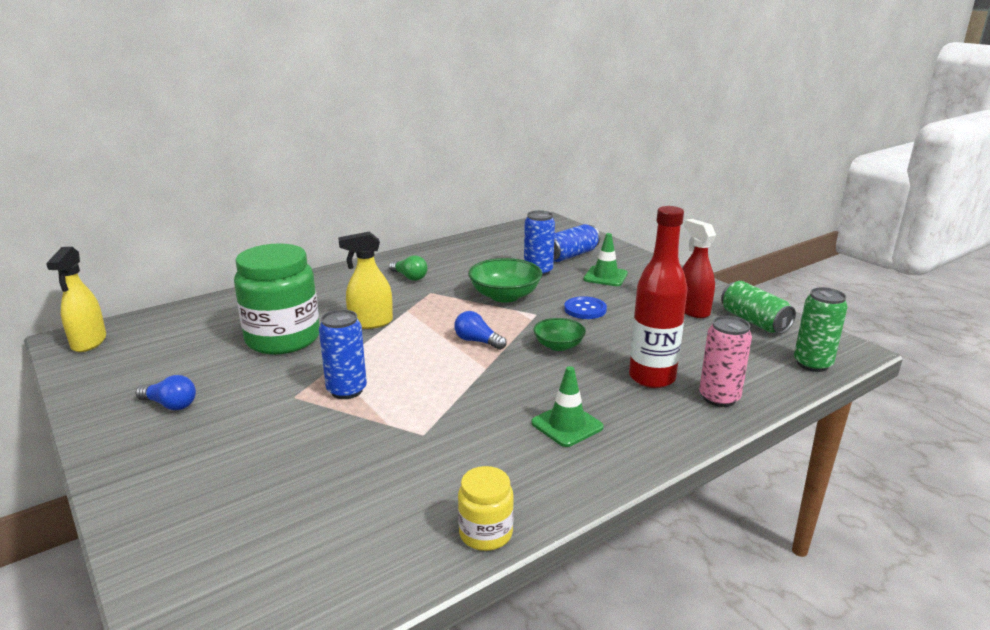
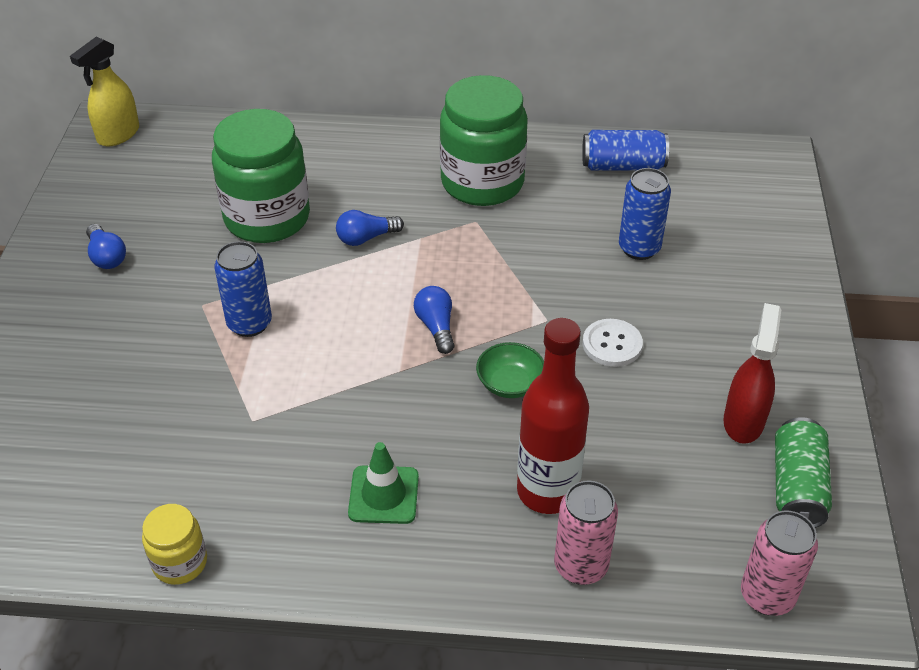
camera: 40 degrees right, 20 degrees up
yellow spray bottle [338,232,393,329] -> blue light bulb [336,210,404,246]
green light bulb [389,255,428,281] -> green jar [440,75,528,206]
green bowl [468,258,542,303] -> none
blue can [554,224,600,262] -> blue can moved to [582,130,669,171]
blue button [564,296,607,319] -> white button [583,319,643,367]
green traffic cone [583,233,628,286] -> none
green can [794,287,848,372] -> pink can [741,510,818,616]

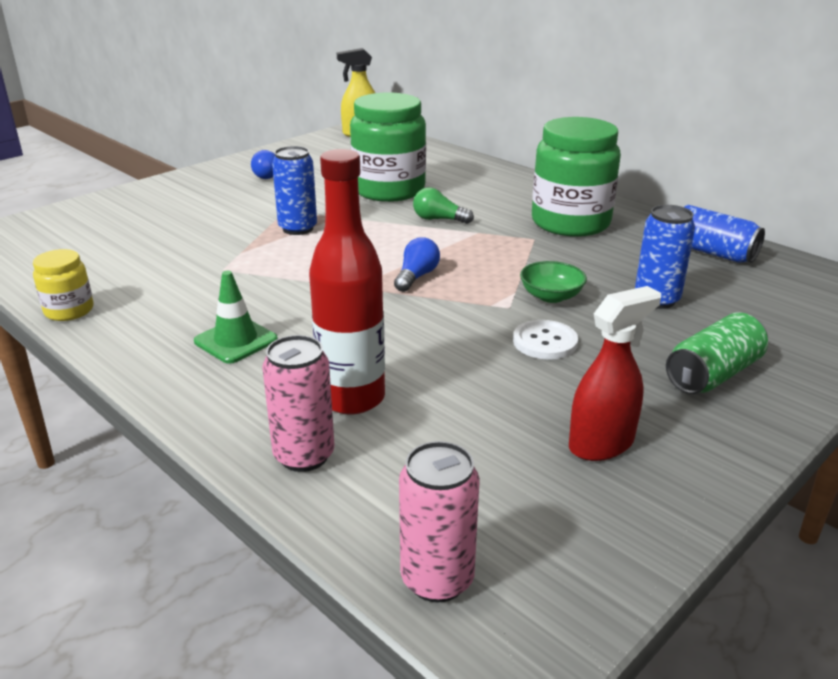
camera: 40 degrees right, 15 degrees down
blue light bulb [336,210,404,246] -> green light bulb [413,187,474,224]
green bowl [476,342,544,398] -> green bowl moved to [520,261,587,303]
green can [775,417,832,528] -> green can moved to [666,312,768,394]

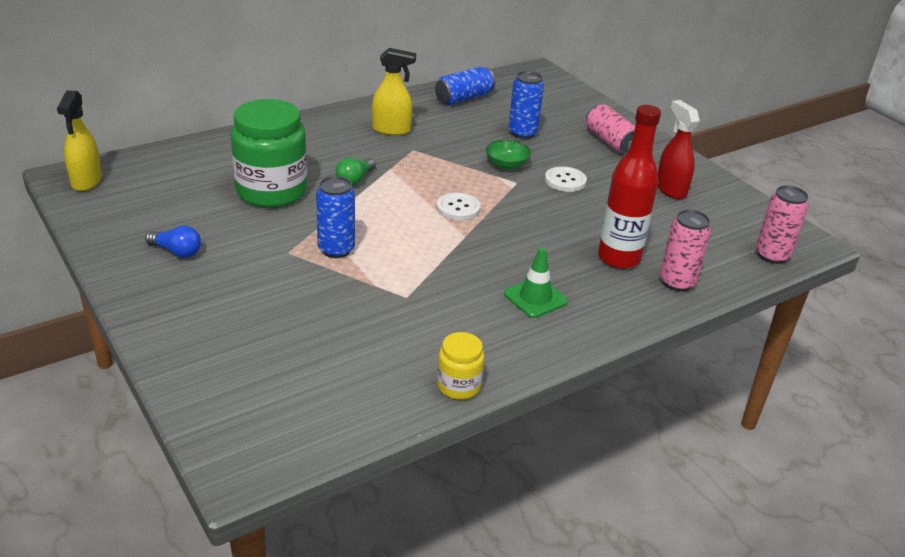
camera: 80 degrees left, 5 degrees up
blue light bulb [394,237,440,292] -> white button [437,192,481,220]
green jar [532,117,621,237] -> yellow spray bottle [372,48,416,136]
green can [666,312,768,394] -> pink can [586,104,635,154]

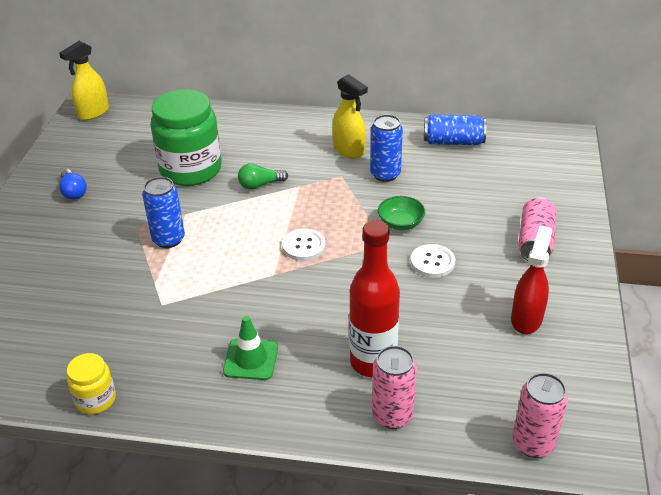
camera: 45 degrees right, 5 degrees up
blue can [509,71,544,139] -> blue can moved to [370,114,403,182]

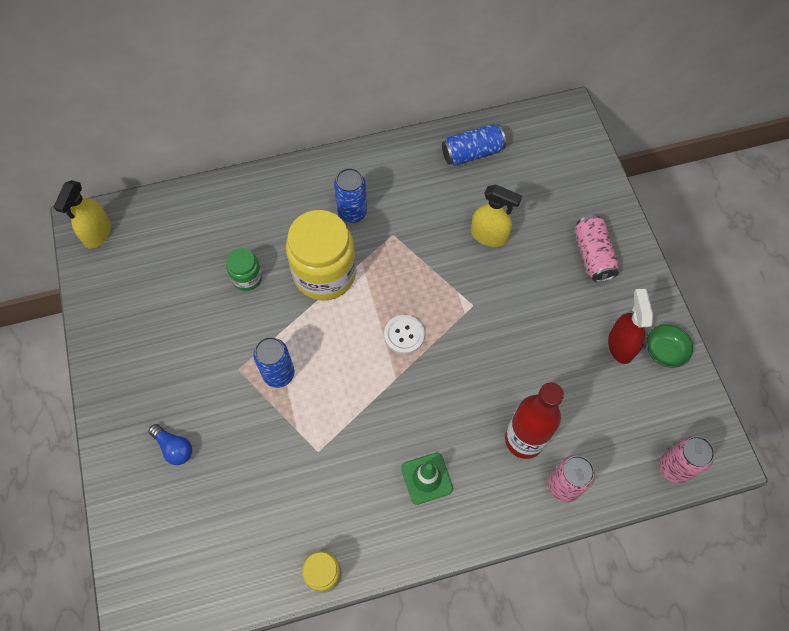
camera: 25 degrees left, 25 degrees up
blue light bulb [59,169,87,200] -> blue light bulb moved to [148,424,192,465]
green jar [150,89,222,186] -> green jar [226,248,262,291], size x0.49
green light bulb [238,163,288,190] -> yellow jar [286,210,356,301]
yellow spray bottle [332,74,368,158] -> yellow spray bottle moved to [471,185,522,247]
blue can [370,114,403,182] -> blue can moved to [334,168,367,223]
green bowl [378,196,425,230] -> green bowl moved to [646,324,693,368]
white button [411,244,455,278] -> none

